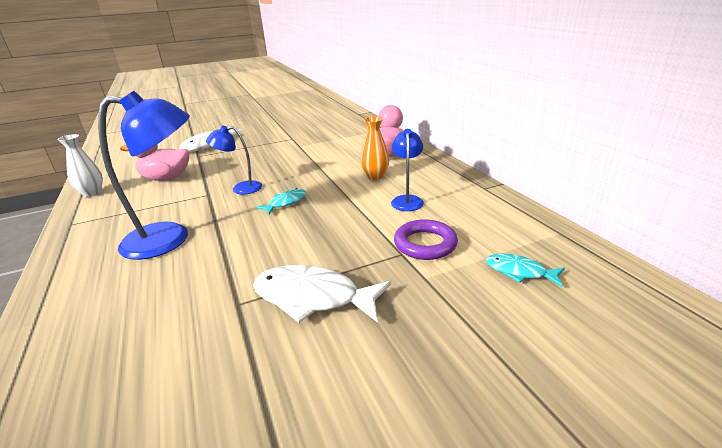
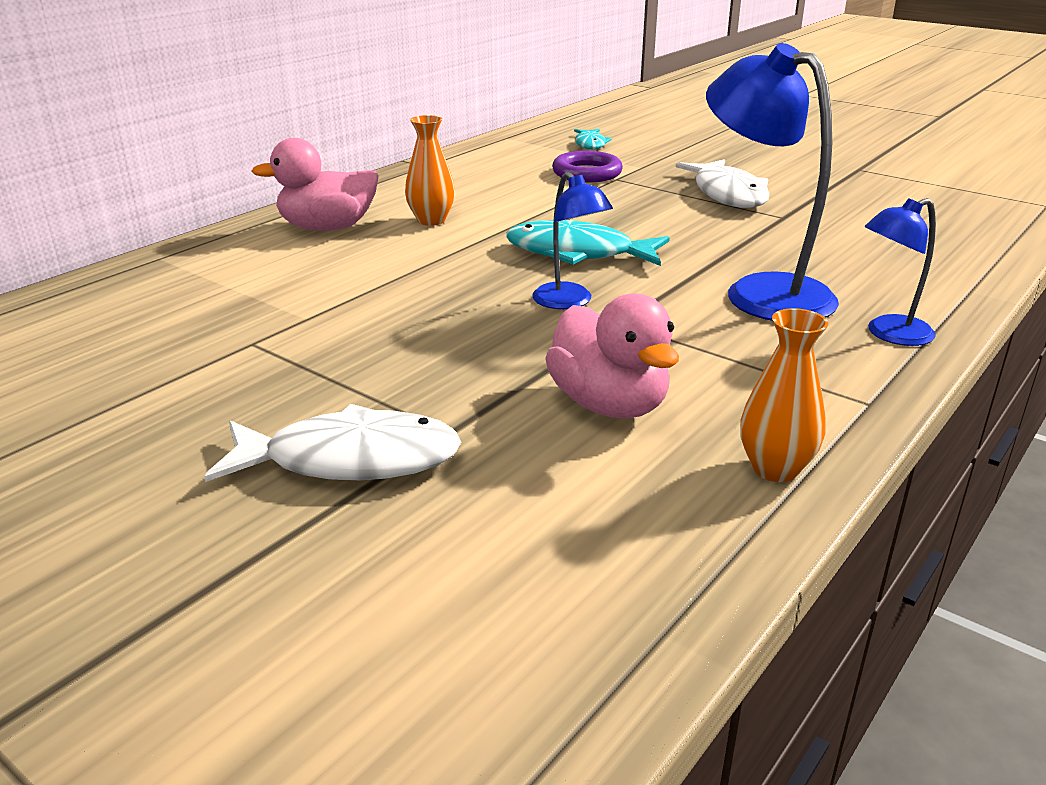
camera: 120 degrees left, 0 degrees up
white vase [57,134,103,197] -> orange vase [740,308,829,482]
turquoise fish [256,188,306,214] -> turquoise fish [506,220,670,266], size x1.79
blue lamp [391,129,424,211] -> blue lamp moved to [864,198,936,346]

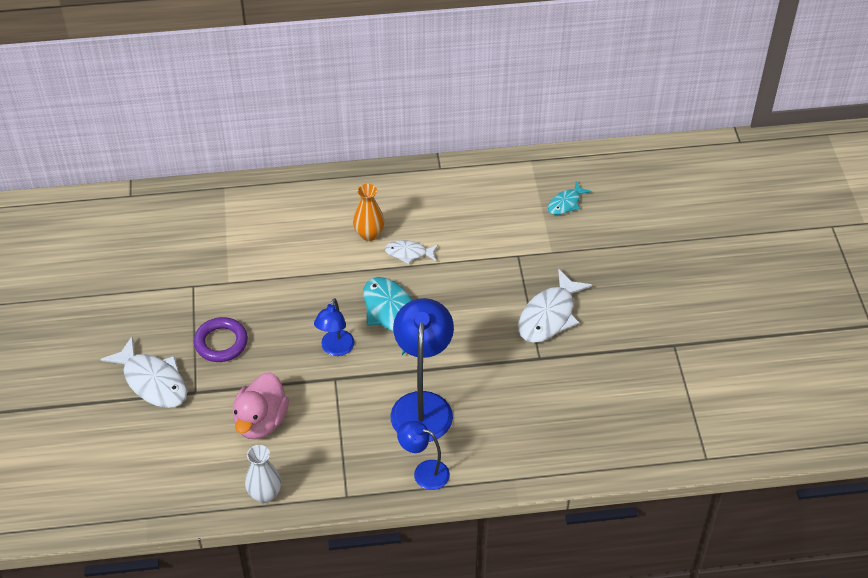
camera: 45 degrees right, 20 degrees up
pink duck [252,138,379,231] -> none
purple ring [552,151,623,182] -> purple ring moved to [194,317,248,362]
orange vase [740,308,829,482] -> white vase [245,445,281,503]
none -> white fish [385,240,438,264]

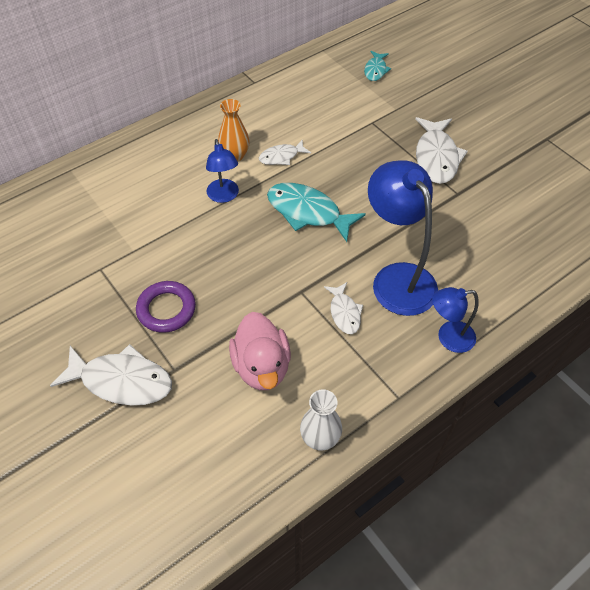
camera: 30 degrees left, 5 degrees up
blue lamp [314,298,355,356] -> blue lamp moved to [206,139,239,203]
none -> white fish [324,282,363,334]

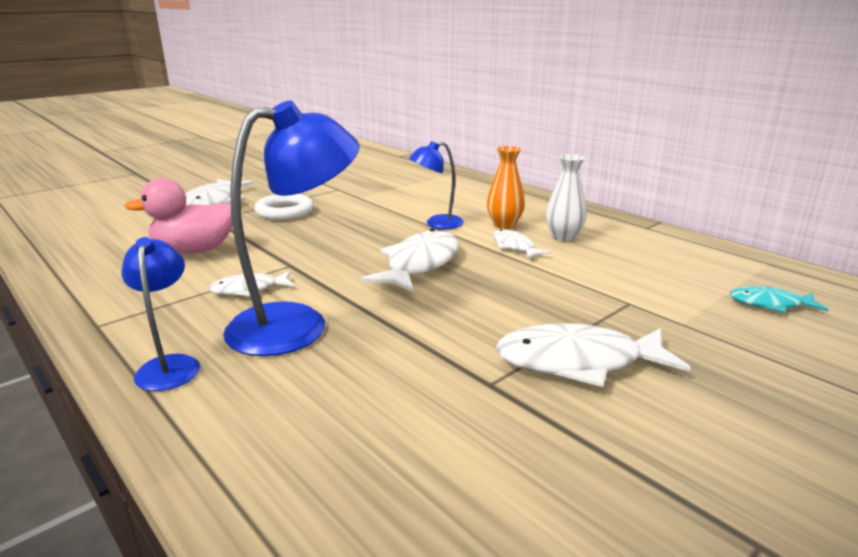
camera: 85 degrees right, 30 degrees down
purple ring [136,281,196,333] -> white ring [254,194,314,220]
turquoise fish [267,183,366,242] -> white fish [361,229,459,292]
white vase [300,389,342,450] -> white vase moved to [546,154,587,241]

